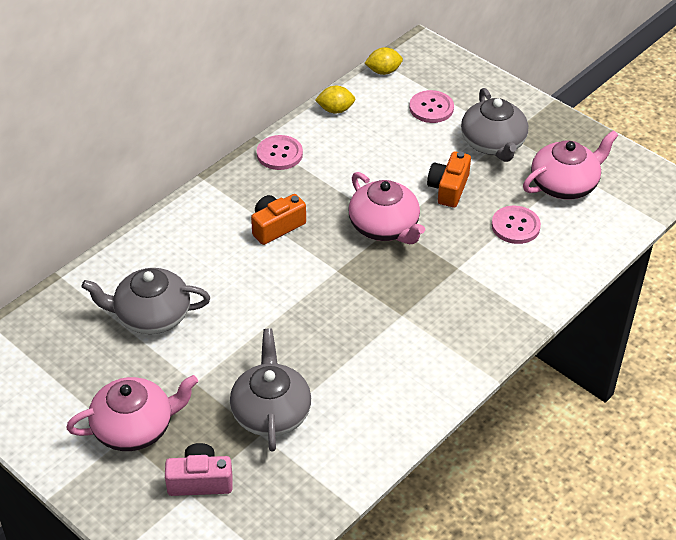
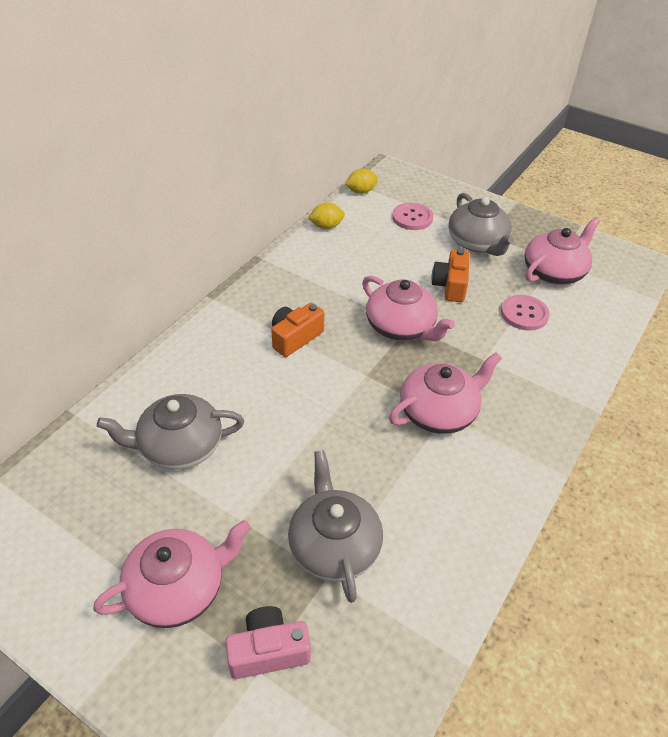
camera: 10 degrees left, 0 degrees up
pink button [257,135,303,170] -> none
none -> pink teapot [389,352,502,434]

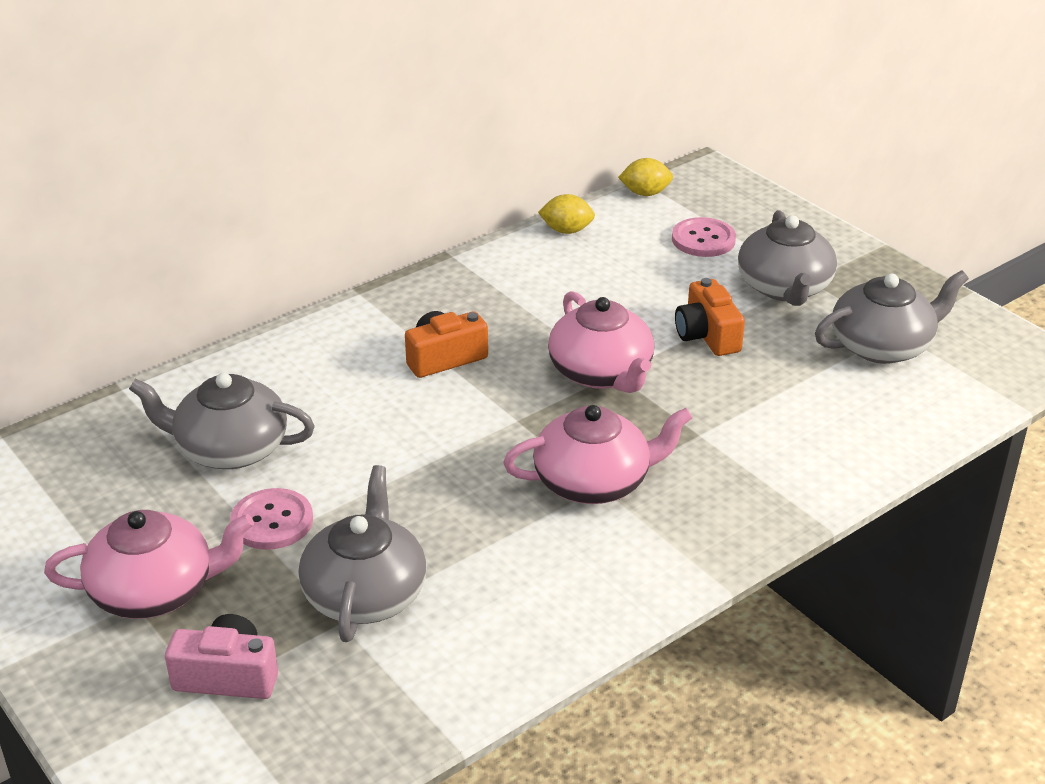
camera: 20 degrees right, 10 degrees down
orange camera [431,249,470,302] -> orange camera turned 45 degrees counterclockwise [675,278,745,356]
pink button [501,295,550,331] -> pink button moved to [230,488,313,550]
pink teapot [525,217,600,285] -> grey teapot [815,270,969,364]

